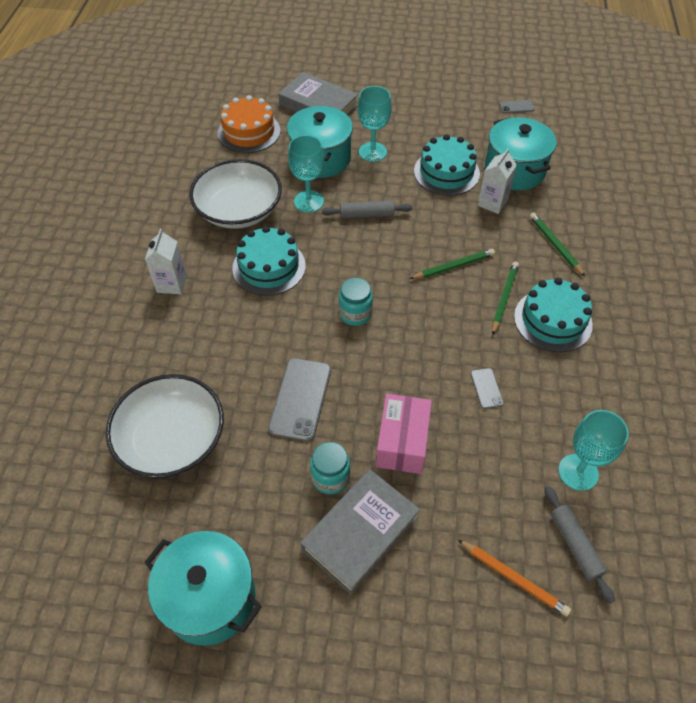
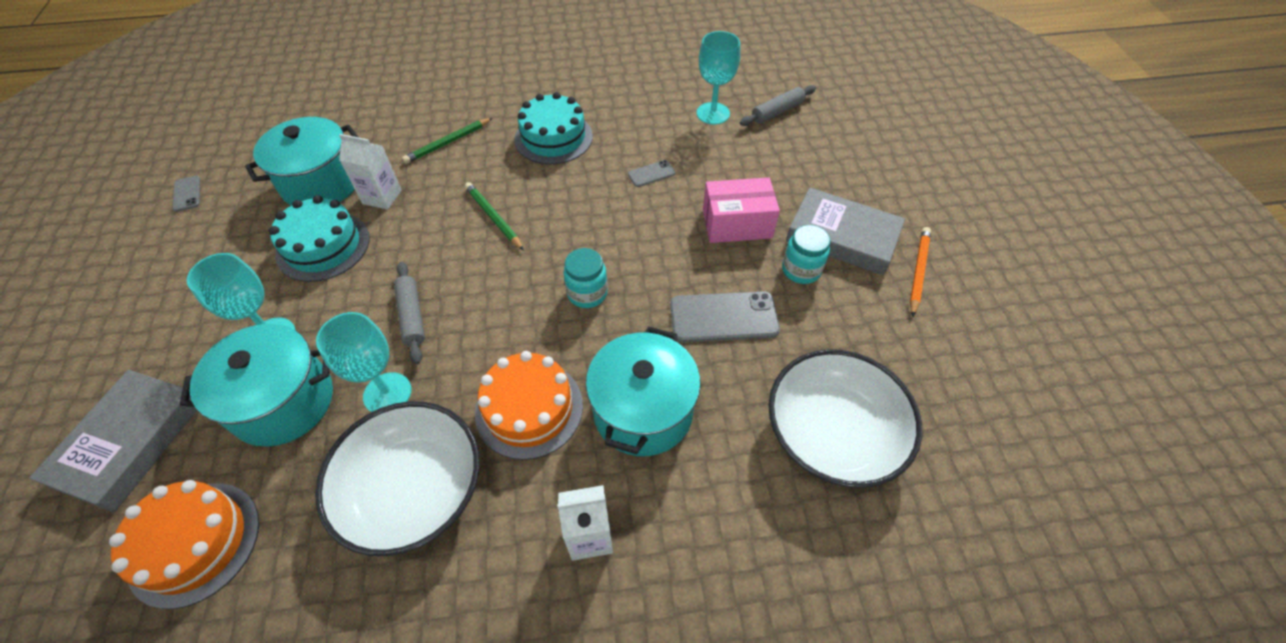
camera: 105 degrees left, 0 degrees up
turquoise pot [144,531,262,646] -> turquoise pot moved to [586,326,701,456]
turquoise cake [232,226,306,296] -> orange cake [475,351,583,460]
orange pencil [457,539,571,617] -> orange pencil moved to [910,227,931,317]
green pencil [492,262,519,335] -> none

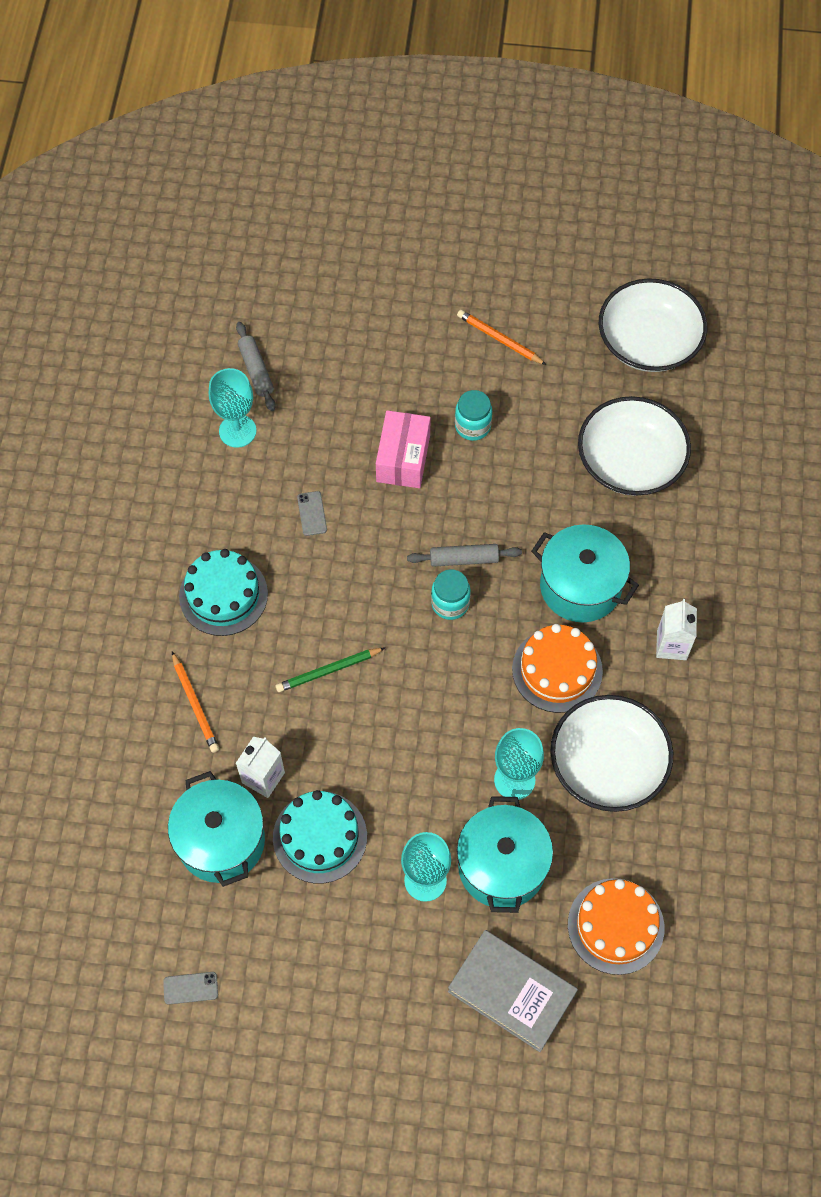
camera: 75 degrees left, 10 degrees up
grey rolling pin [394,262,425,365] -> grey rolling pin moved to [407,544,522,567]
green pencil [402,118,492,164] -> orange pencil [172,652,219,753]
grey phone [670,291,780,342] -> none
grey book [786,187,905,275] -> none
none -> white bowl [599,278,707,372]

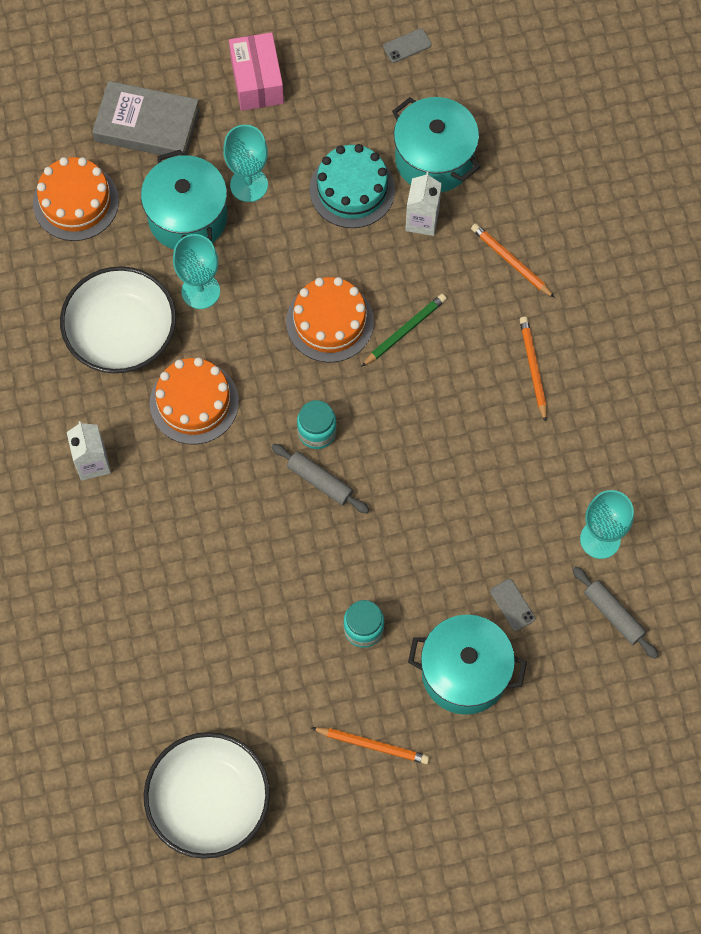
camera: 160 degrees right, 5 degrees up
turquoise cake [179,549,268,636] -> orange pencil [520,317,547,422]
grey phone [297,491,327,536] -> grey phone moved to [490,579,535,631]
pink box [376,410,431,488] -> pink box moved to [229,32,284,111]
grey rolling pin [407,544,522,567] -> grey rolling pin turned 60 degrees clockwise [271,443,369,514]
turquoise pot [531,524,639,622] -> turquoise pot moved to [408,615,527,715]
white bowl [578,396,691,496] -> none
none -> orange cake [286,277,374,363]

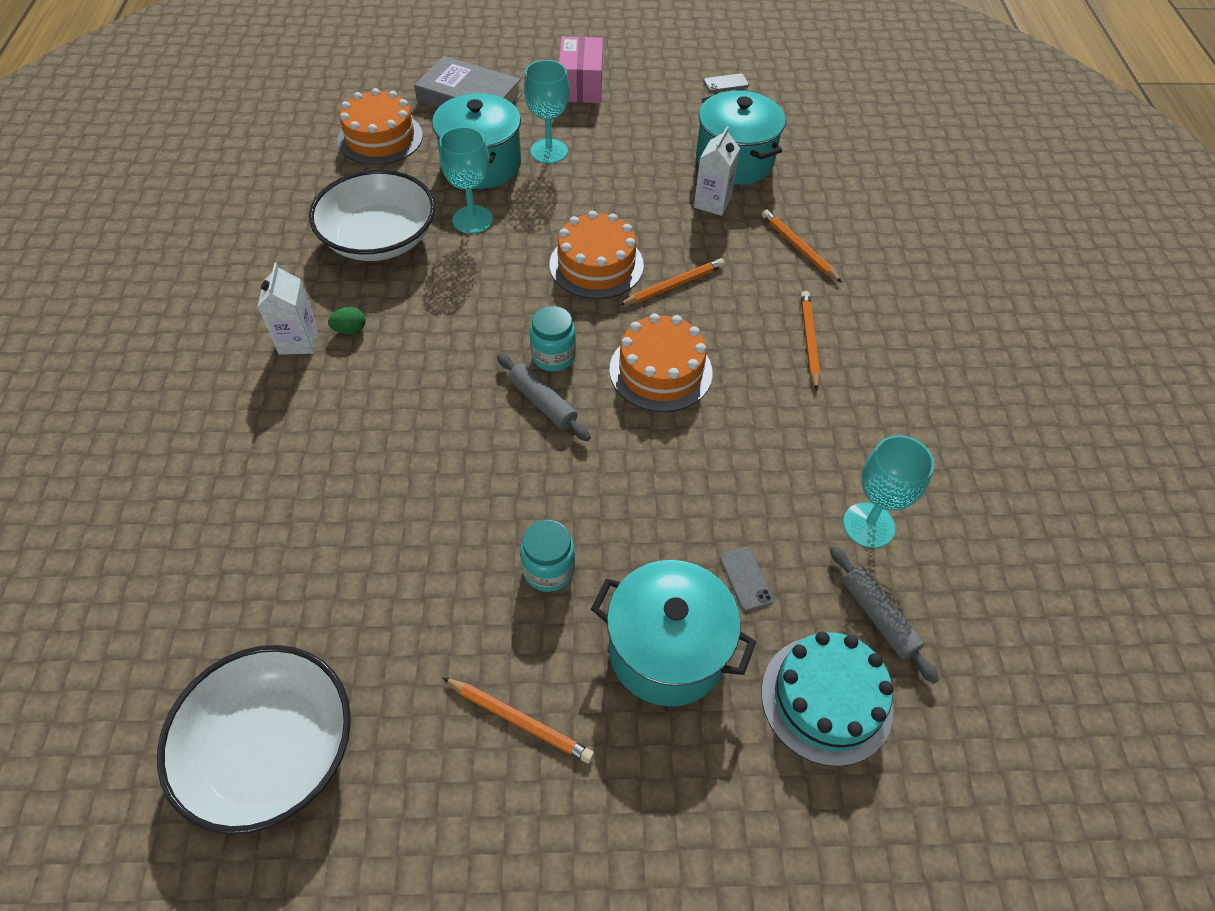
camera: 10 degrees right, 15 degrees down
orange cake [150,357,239,444] -> orange cake moved to [609,313,713,412]
turquoise cake [310,144,395,228] -> turquoise cake moved to [761,631,894,767]
green pencil [361,294,447,367] -> orange pencil [619,258,725,306]
none -> green egg [328,307,366,334]

